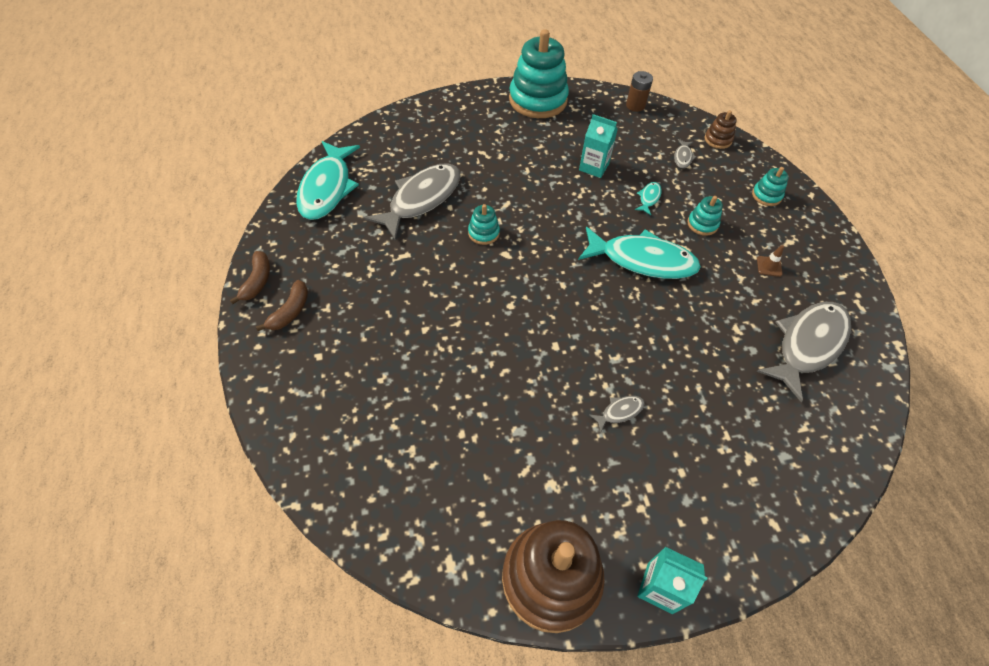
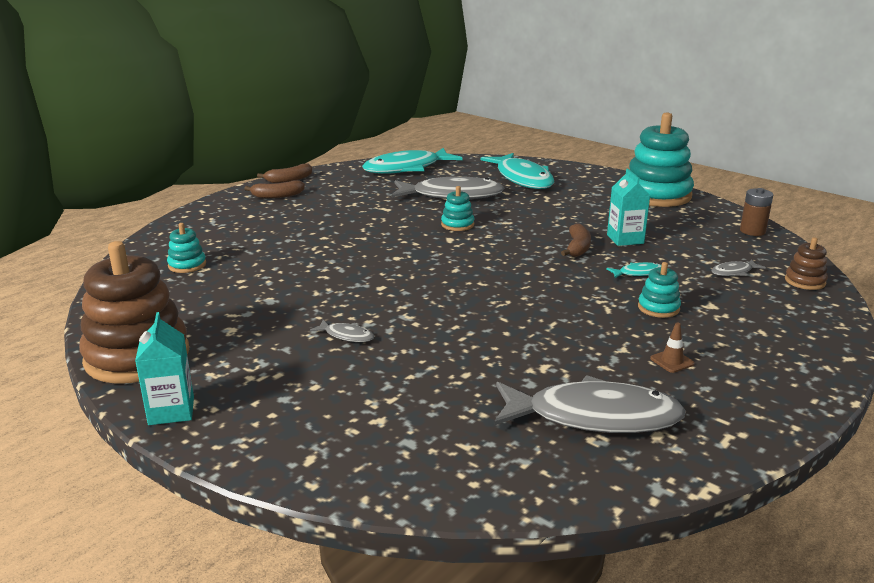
camera: 55 degrees right, 30 degrees down
turquoise fish [578,227,701,279] -> turquoise fish moved to [481,153,554,189]
turquoise stacking toy [752,167,789,206] -> turquoise stacking toy moved to [167,223,206,273]
none -> brown banana [561,223,591,257]

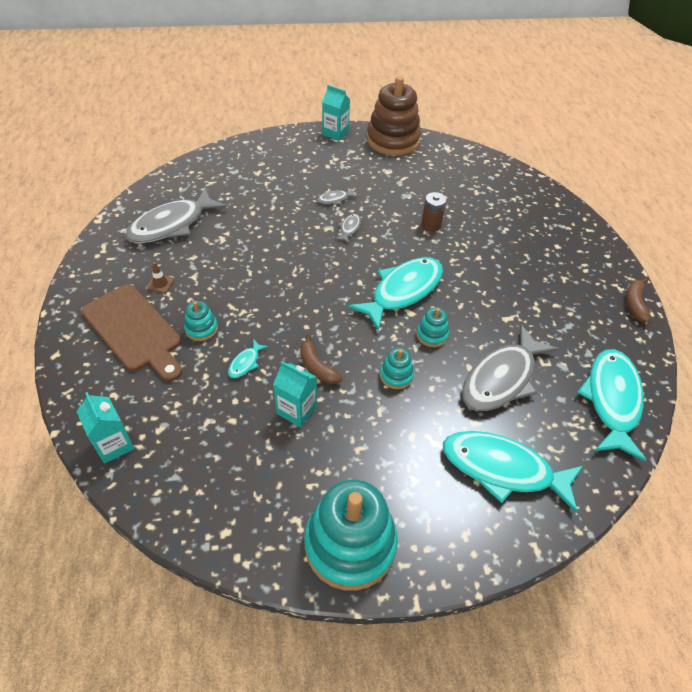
camera: 130 degrees right, 25 degrees up
turquoise stacking toy [167,223,206,273] -> turquoise stacking toy moved to [380,348,414,389]
brown banana [244,180,305,199] -> none
grey fish [711,259,766,276] -> grey fish moved to [335,214,361,244]
brown battery [740,188,773,236] -> brown battery moved to [421,192,447,232]
brown stacking toy [785,238,828,290] -> turquoise carton [77,392,134,464]
none -> brown cutting board [81,284,182,382]
none -> turquoise fish [348,257,443,331]

